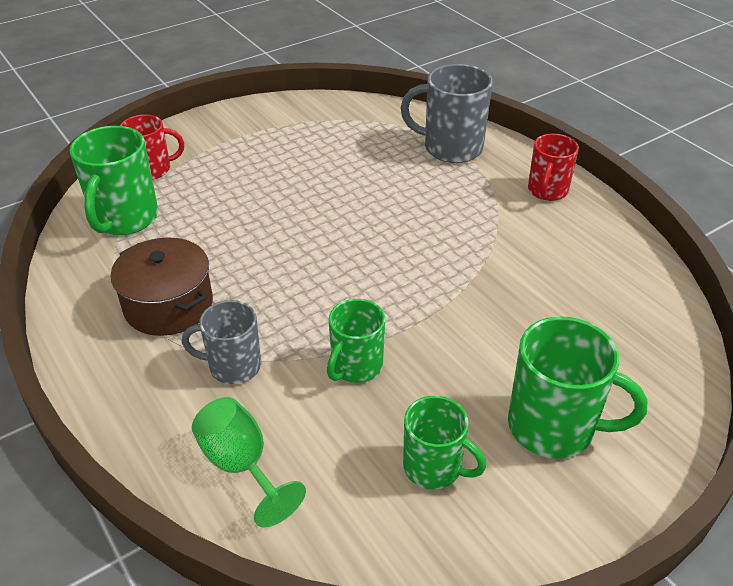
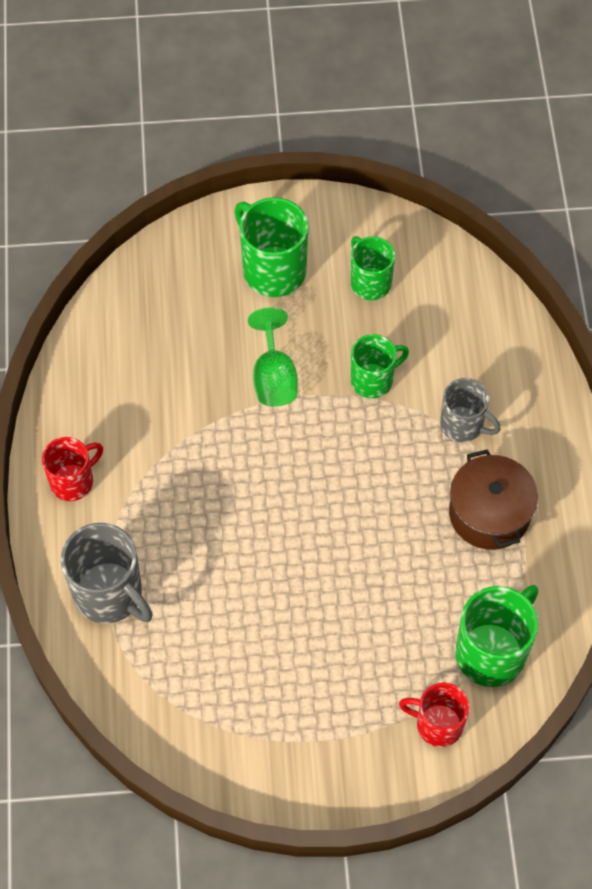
camera: 150 degrees left, 20 degrees up
green goblet [192,397,306,528] -> green goblet moved to [248,307,298,406]

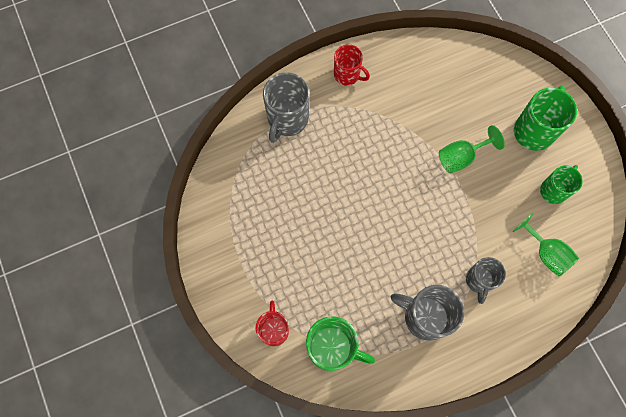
camera: 70 degrees right, 10 degrees up
green mug [351,334,409,398] -> none
brown pot [449,449,538,550] -> grey mug [391,285,464,341]
none -> green goblet [512,213,579,276]

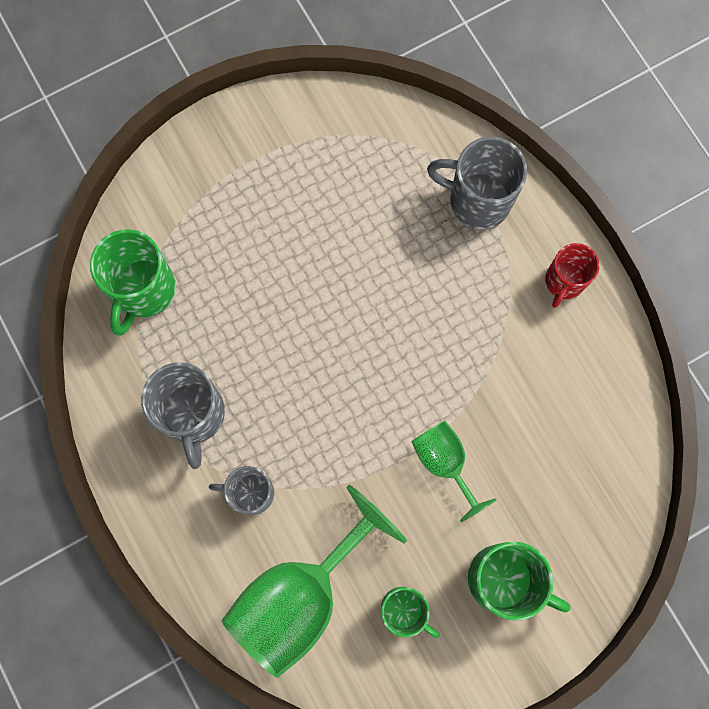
camera: 85 degrees right, 5 degrees up
red mug [256,301,289,346] -> none
grey mug [391,285,464,341] -> grey mug turned 150 degrees clockwise [141,362,225,469]
green goblet [512,213,579,276] -> green goblet [222,485,407,678], size x1.88

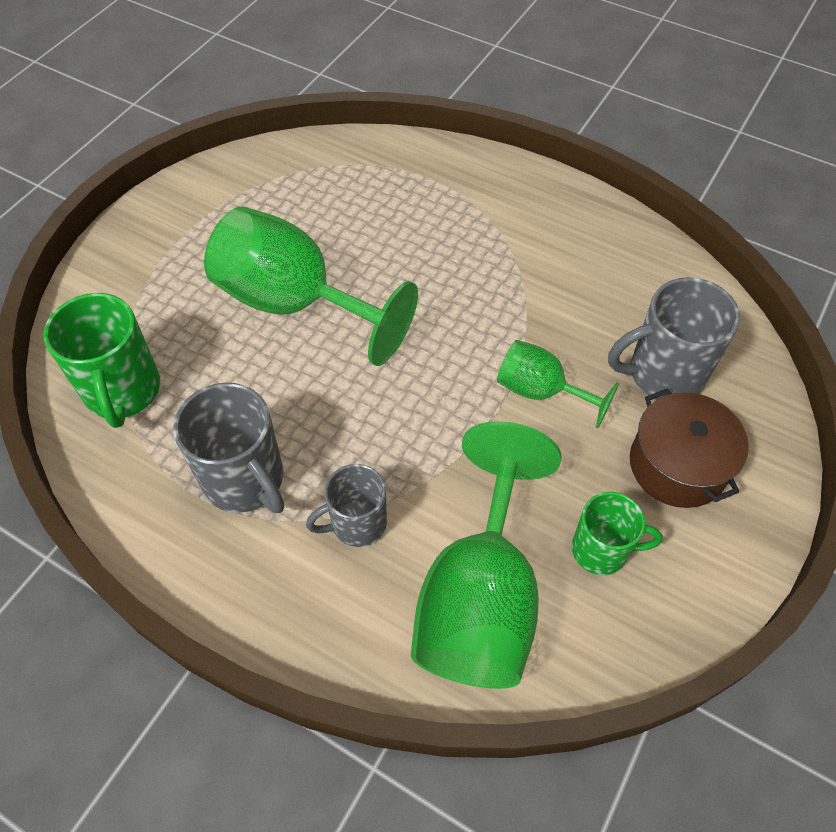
camera: 30 degrees left, 20 degrees down
grey mug [427,137,527,229] -> grey mug moved to [608,277,740,399]
green mug [468,541,571,621] -> brown pot [630,388,749,508]
red mug [545,243,600,308] -> none
none -> green goblet [204,207,418,366]

